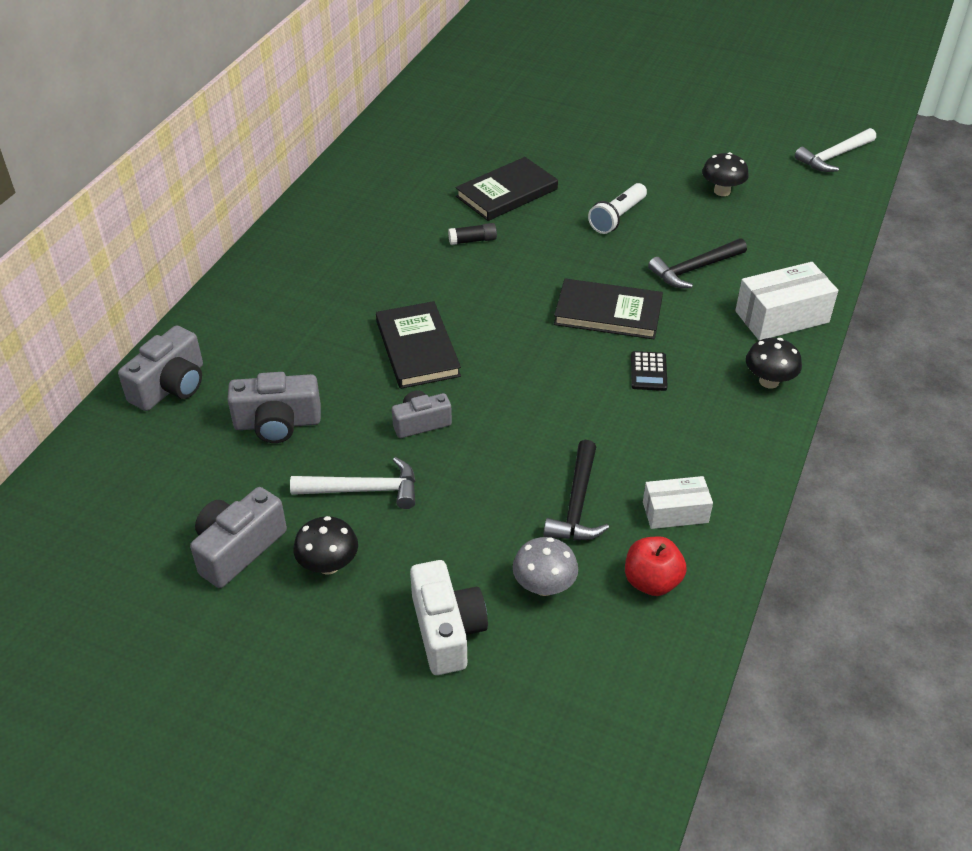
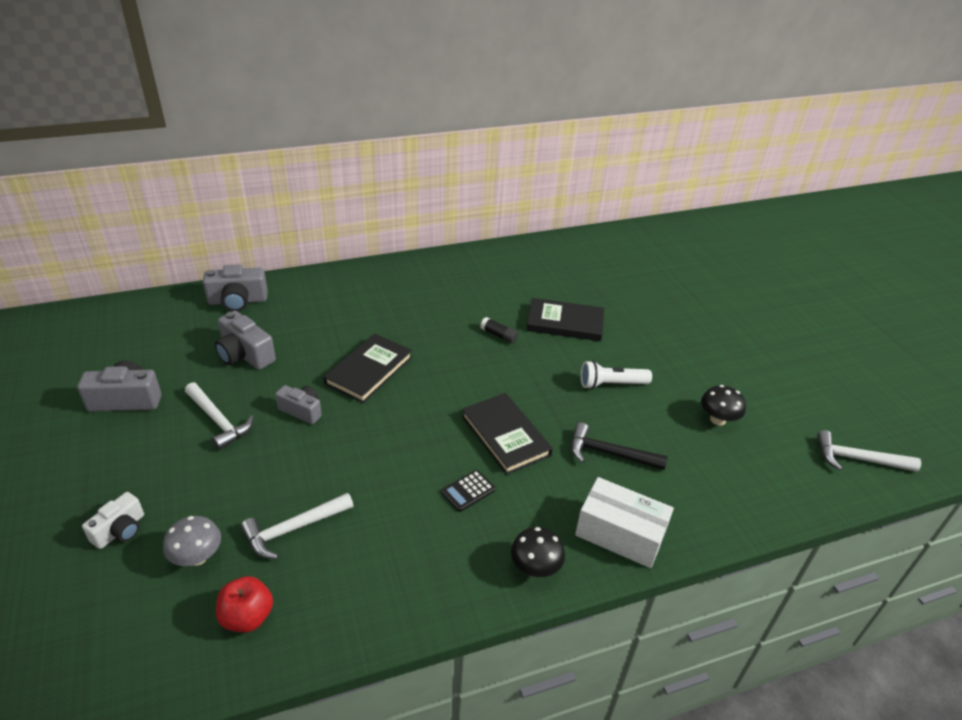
camera: 45 degrees right, 5 degrees down
black mushroom [293,516,358,574] -> none
white camera [410,560,488,675] -> white camera [82,492,144,549], size x0.66
black hammer [544,440,609,540] -> white hammer [241,493,354,559]
white box [643,476,713,529] -> none

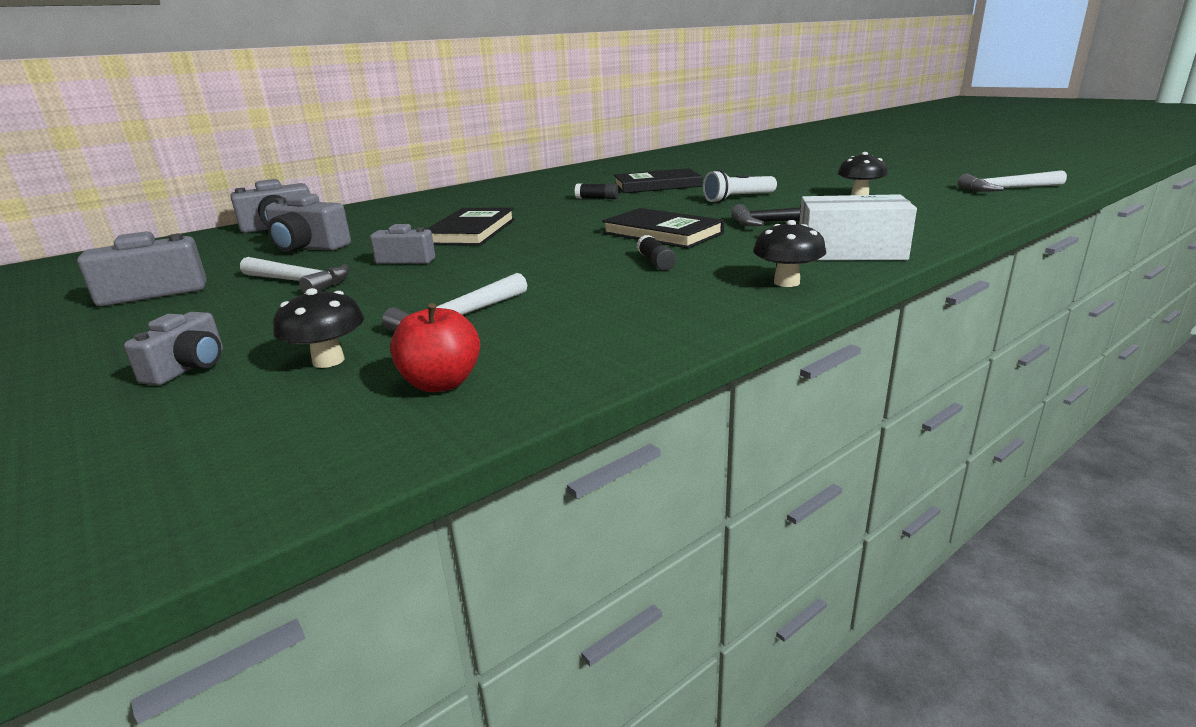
camera: 15 degrees left, 15 degrees down
white camera [82,492,144,549] -> grey camera [124,312,223,385]
grey mushroom [163,516,221,566] -> black mushroom [273,288,364,368]
black calculator [441,470,495,512] -> black glue stick [637,235,676,271]

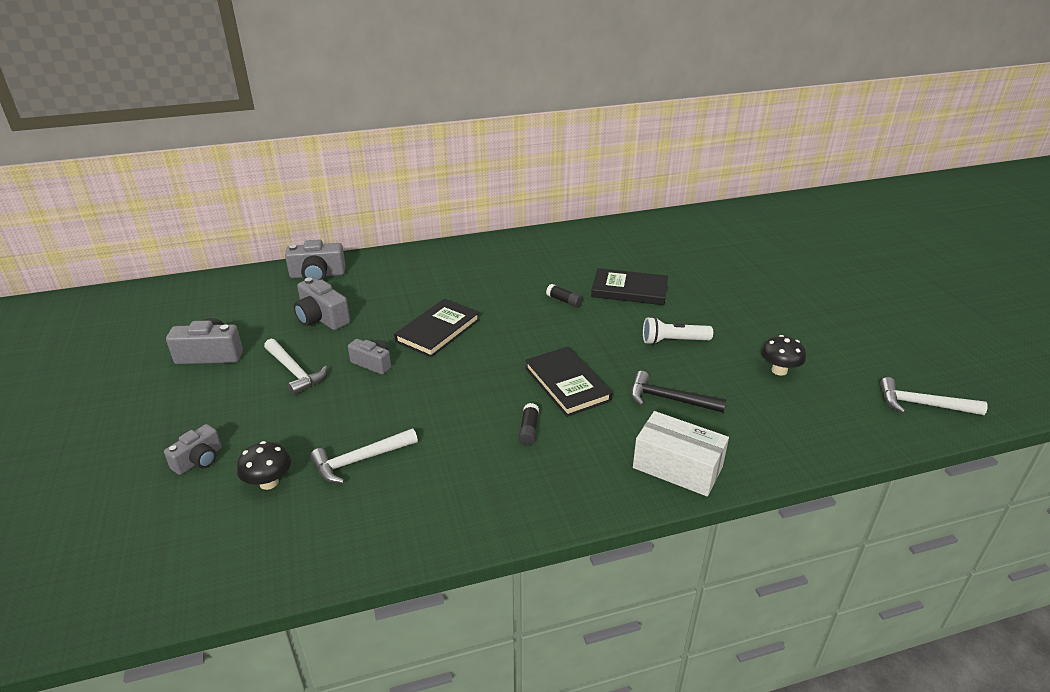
camera: 20 degrees right, 10 degrees up
red apple [390,303,480,392] -> none
black mushroom [753,220,826,287] -> none

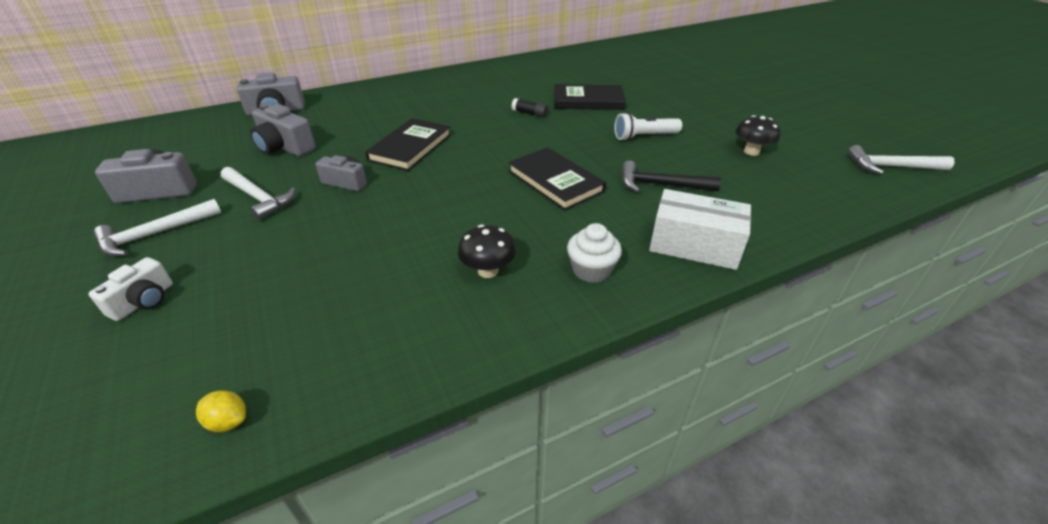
camera: 10 degrees left, 5 degrees up
grey camera [164,424,222,475] -> white camera [89,257,173,321]
black mushroom [237,441,291,490] -> black mushroom moved to [458,224,516,278]
white hammer [310,428,418,484] -> white hammer moved to [93,199,221,256]
black glue stick [519,403,539,445] -> none
none -> yellow lemon [196,390,246,432]
none -> white cupcake [567,223,622,283]

